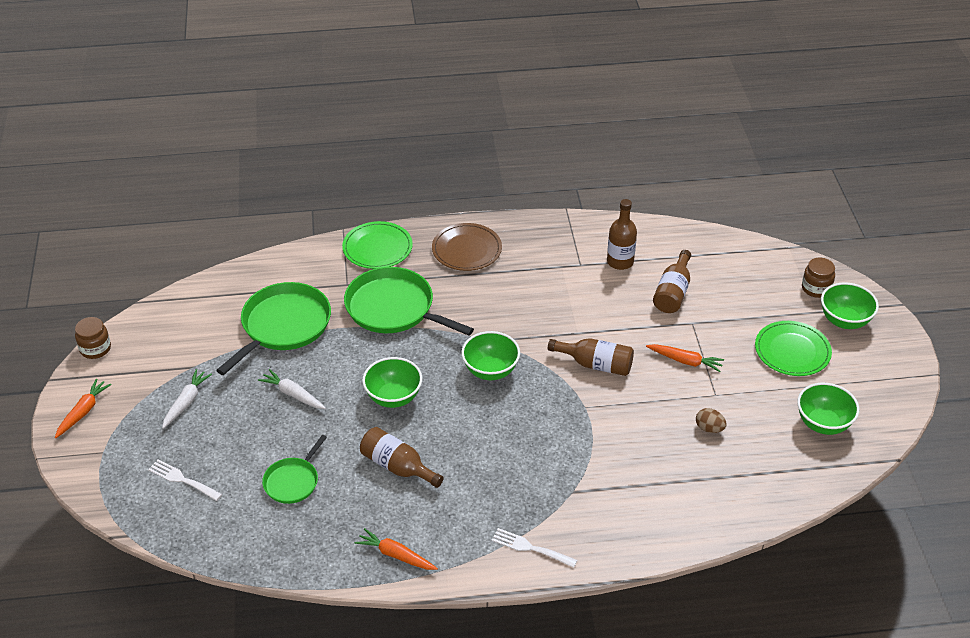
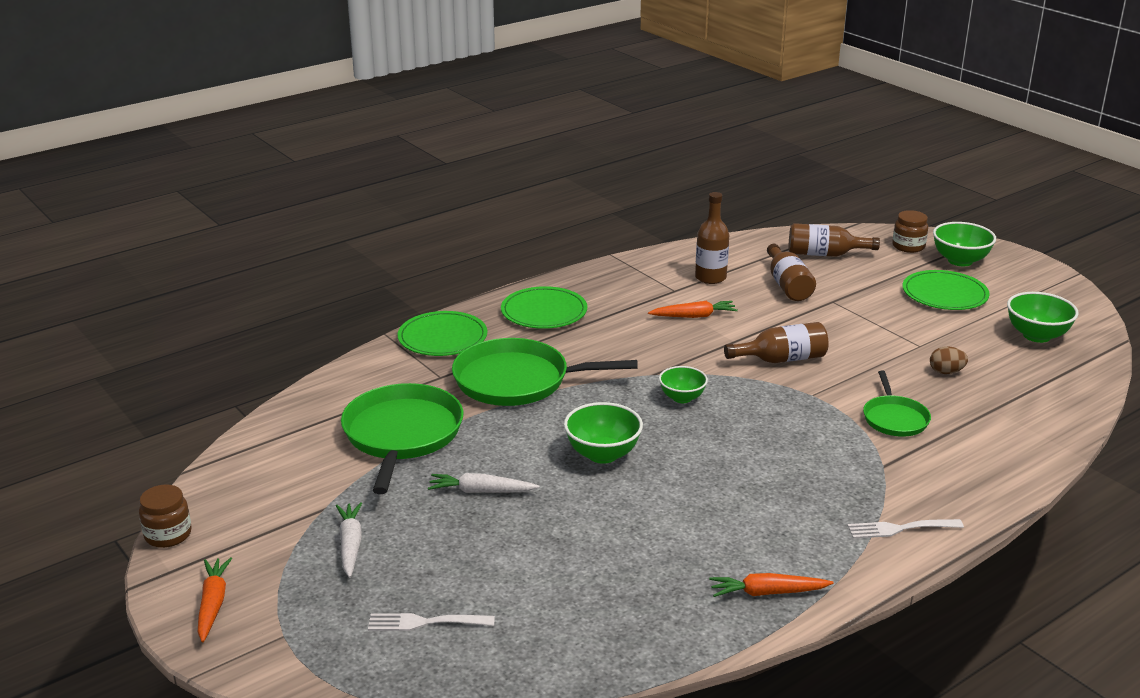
camera: 30 degrees left, 15 degrees down
green pan [262,435,327,504] -> green pan moved to [863,371,931,437]
brown bottle [360,427,444,488] -> brown bottle moved to [789,223,880,257]
brown plate [432,223,502,271] -> green plate [501,286,587,329]
green bowl [461,331,520,380] -> green bowl [659,366,708,403], size x0.66
orange carrot [646,344,724,372] -> orange carrot moved to [648,301,738,318]

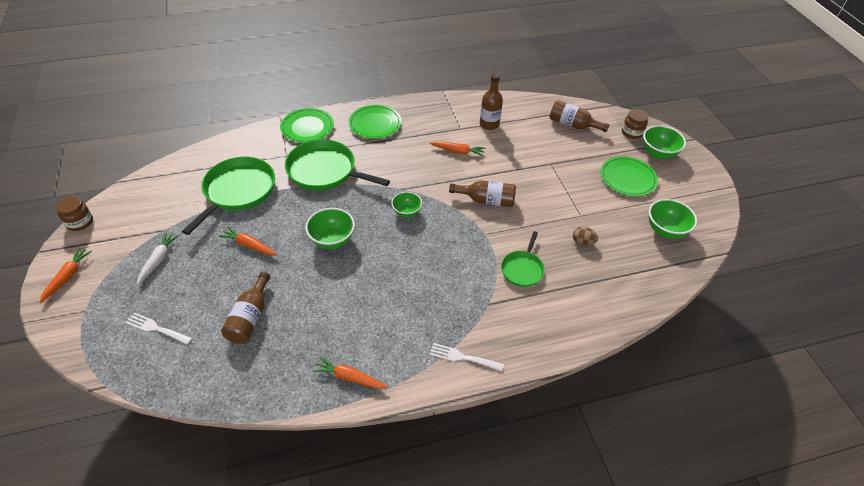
camera: 20 degrees right, 20 degrees up
white carrot [428,473,540,493] -> orange carrot [219,227,277,255]
brown bottle [767,244,816,301] -> brown bottle moved to [221,272,270,344]

